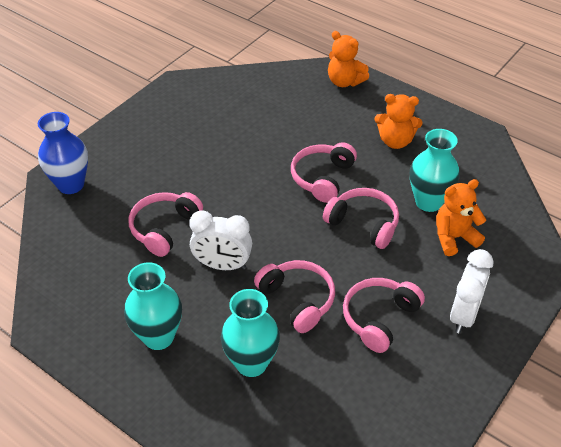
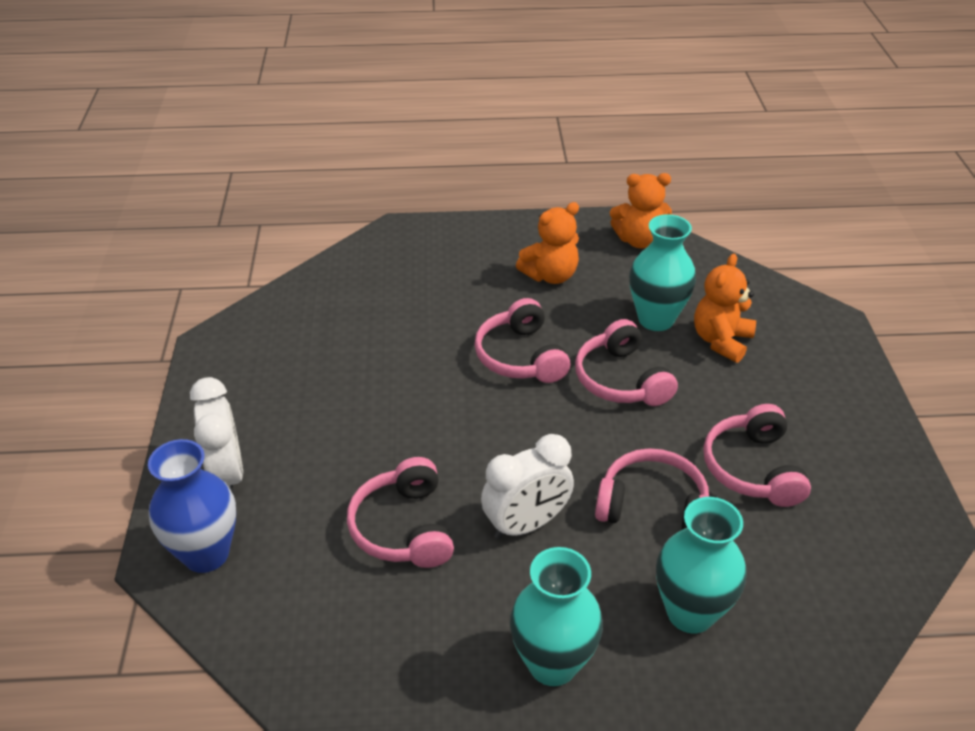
camera: 40 degrees left, 5 degrees down
pink headphones [323,188,399,249] -> pink headphones turned 105 degrees counterclockwise [575,319,678,406]
orange teddy bear [328,31,369,87] -> orange teddy bear moved to [610,173,672,248]
white clock [450,249,494,333] -> white clock moved to [190,377,243,495]

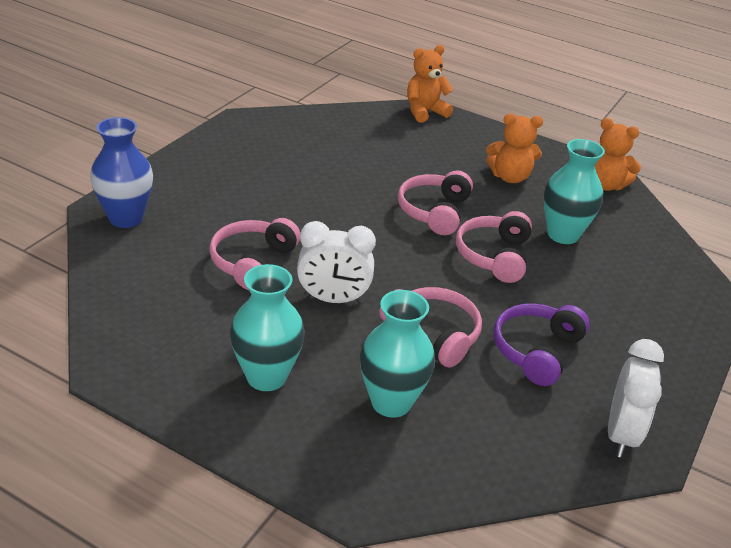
camera: 30 degrees right, 5 degrees down
white clock [190,377,243,495] -> white clock moved to [608,339,664,458]
orange teddy bear [694,254,756,363] -> orange teddy bear moved to [407,45,453,123]
pink headphones [703,404,811,507] -> purple headphones [494,303,590,386]

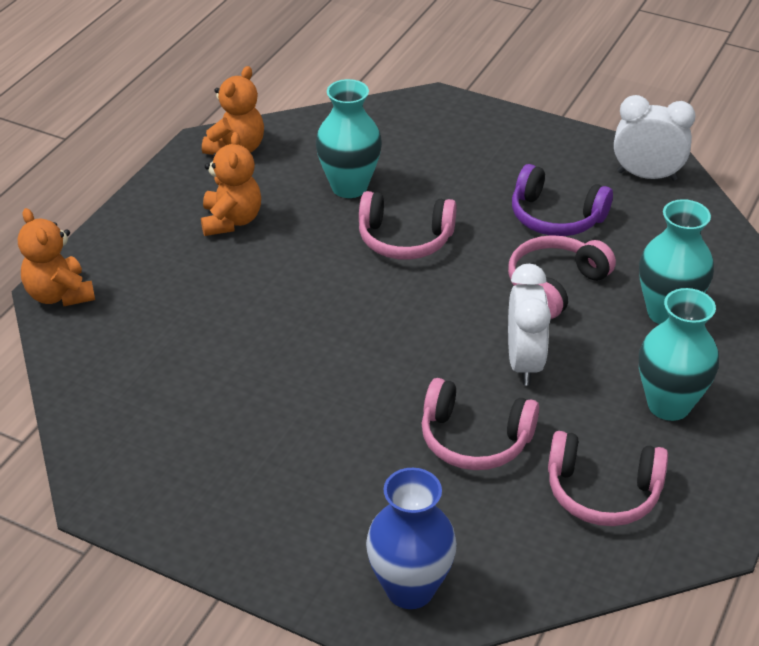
camera: 90 degrees left, 5 degrees up
pink headphones [398,171,473,235] -> pink headphones moved to [548,431,668,526]

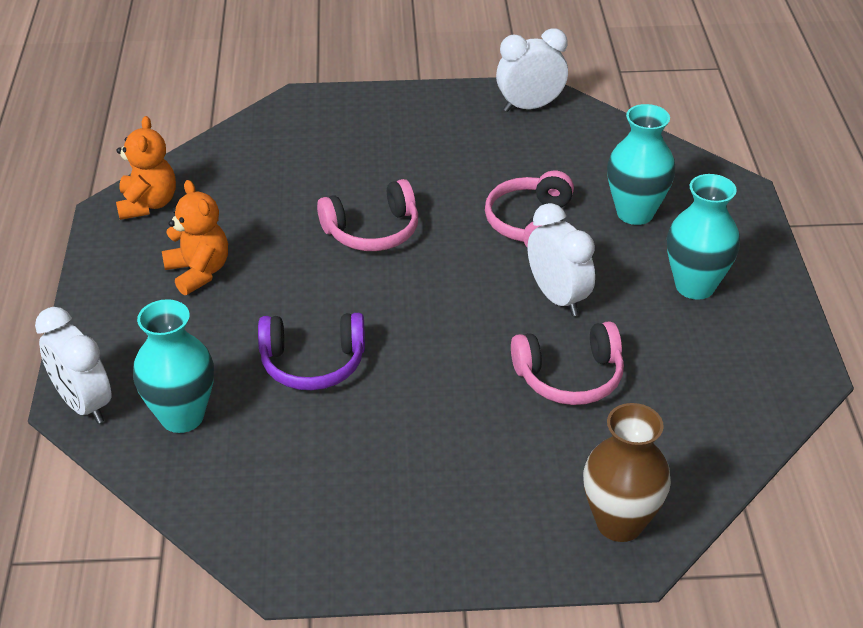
camera: 30 degrees left, 0 degrees up
orange teddy bear [18,208,95,307] -> white clock [35,307,111,424]
turquoise vase [316,79,382,198] -> turquoise vase moved to [133,299,214,433]
blue vase [366,468,457,609] -> brown vase [583,403,671,542]
purple headphones [512,164,613,236] -> purple headphones moved to [258,313,365,390]
pink headphones [548,431,668,526] -> none

